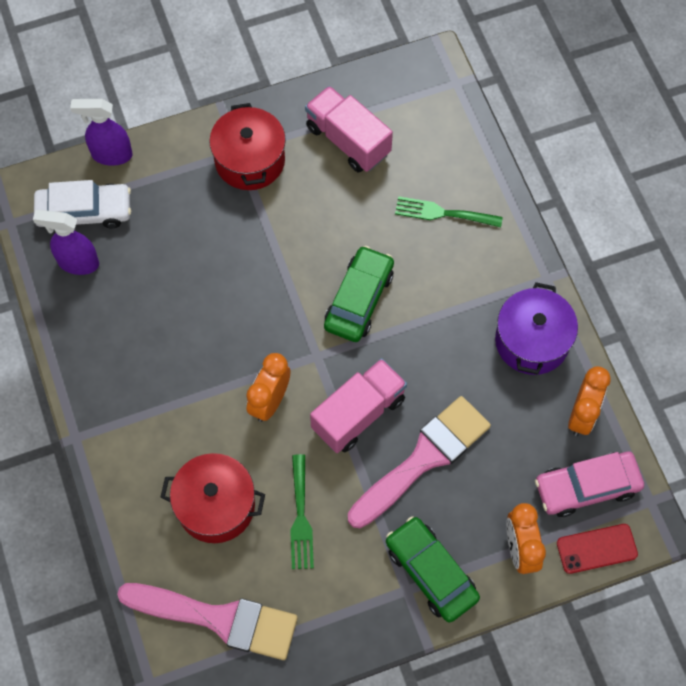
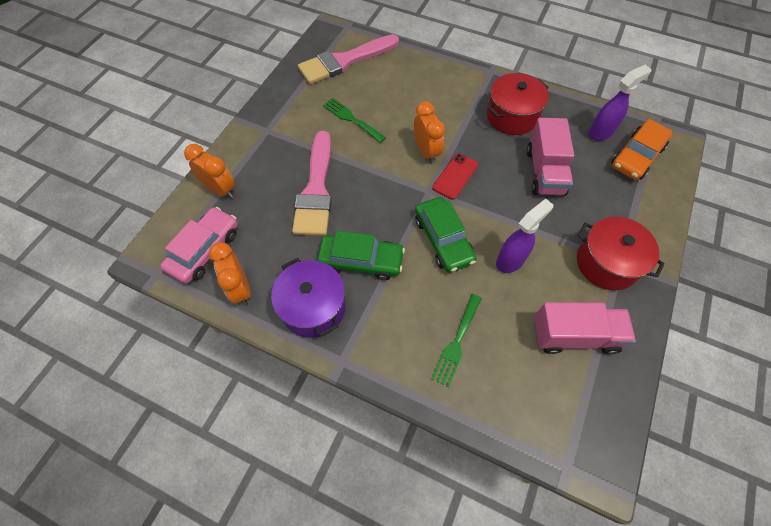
camera: 135 degrees right, 5 degrees down
white car [34,180,131,232] -> orange car [611,119,673,180]
purple spray bottle [70,99,132,166] -> purple spray bottle moved to [496,199,553,273]
red pot [161,453,265,543] -> red pot moved to [487,73,549,135]
pink truck [310,358,407,453] -> pink truck moved to [526,118,574,196]
green car [386,516,480,622] -> green car moved to [317,231,405,280]
green fork [395,196,503,228] -> green fork turned 150 degrees clockwise [431,294,482,387]
red phone [557,524,638,574] -> red phone moved to [432,153,478,200]

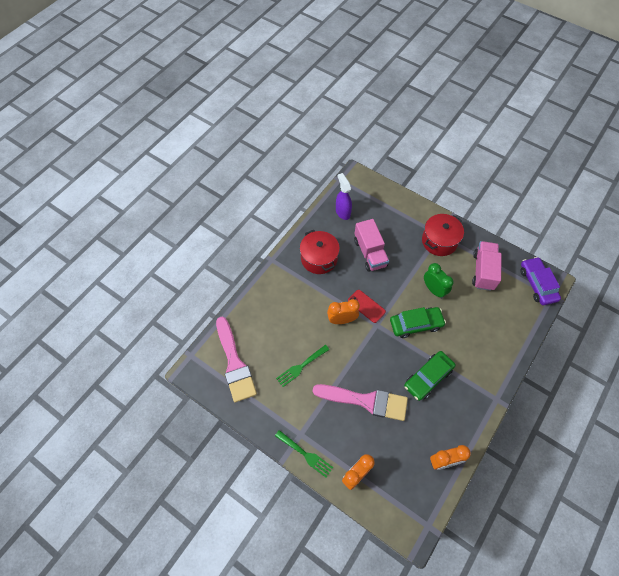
camera: 80 degrees left, 0 degrees up
pink car [160,207,238,284] -> none
purple pot [271,258,346,338] -> none
green car [317,231,405,280] -> green car turned 150 degrees counterclockwise [404,351,456,401]
green fork [431,294,482,387] -> green fork moved to [275,430,333,478]
purple spray bottle [496,199,553,273] -> green clock [424,263,453,299]
pink truck [526,118,574,196] -> pink truck turned 60 degrees clockwise [354,219,389,272]
orange car [611,119,673,180] -> none
none -> purple car [520,257,561,305]

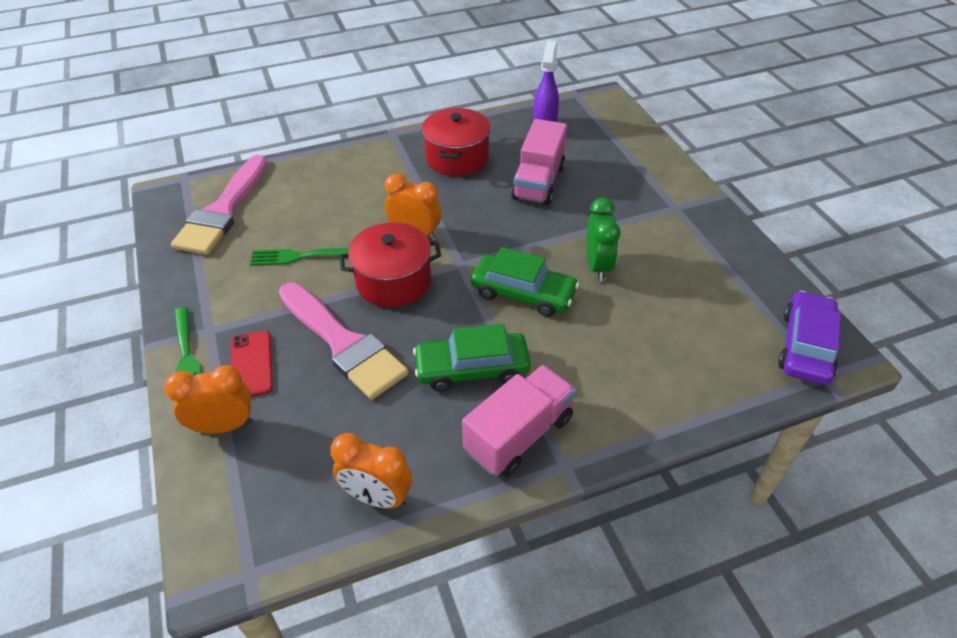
camera: 35 degrees right, 15 degrees down
red phone [348,290,386,323] -> red phone moved to [231,331,273,396]
red pot [422,214,464,256] -> red pot moved to [339,223,441,308]
pink truck [472,241,502,291] -> pink truck moved to [462,365,576,477]

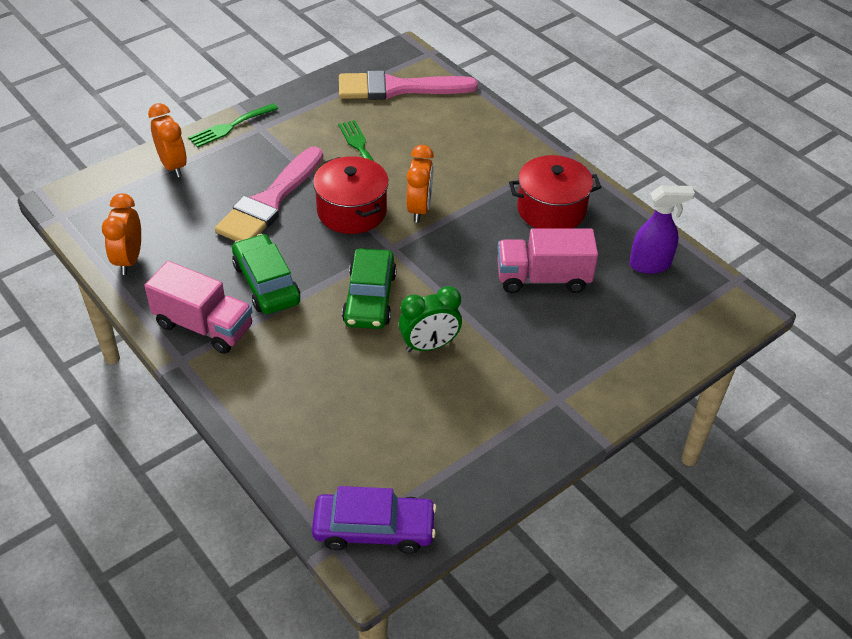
camera: 70 degrees right, 0 degrees up
red phone [231,331,273,396] -> none

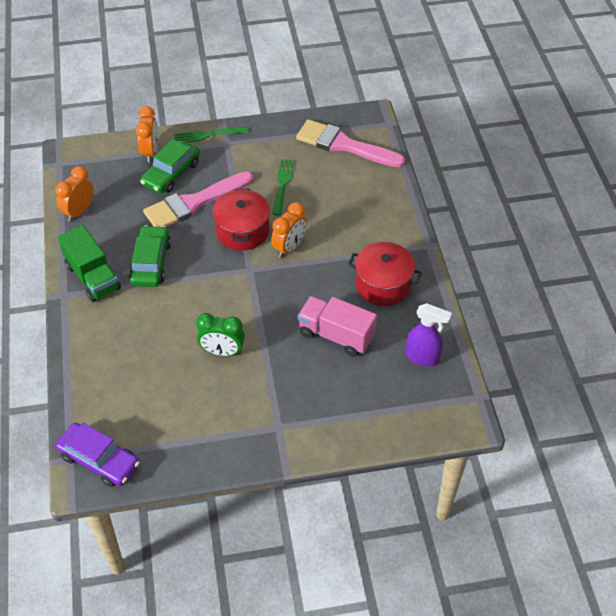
camera: 30 degrees right, 5 degrees up
pink truck [144,261,252,354] -> green truck [58,225,121,302]
green car [342,248,397,329] -> green car moved to [140,139,200,193]

